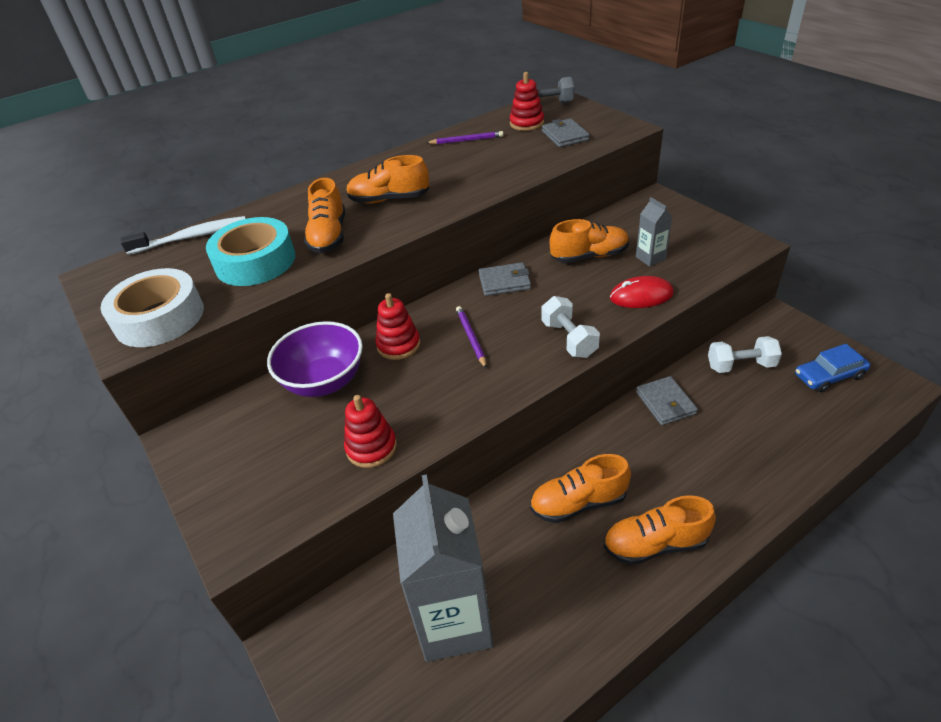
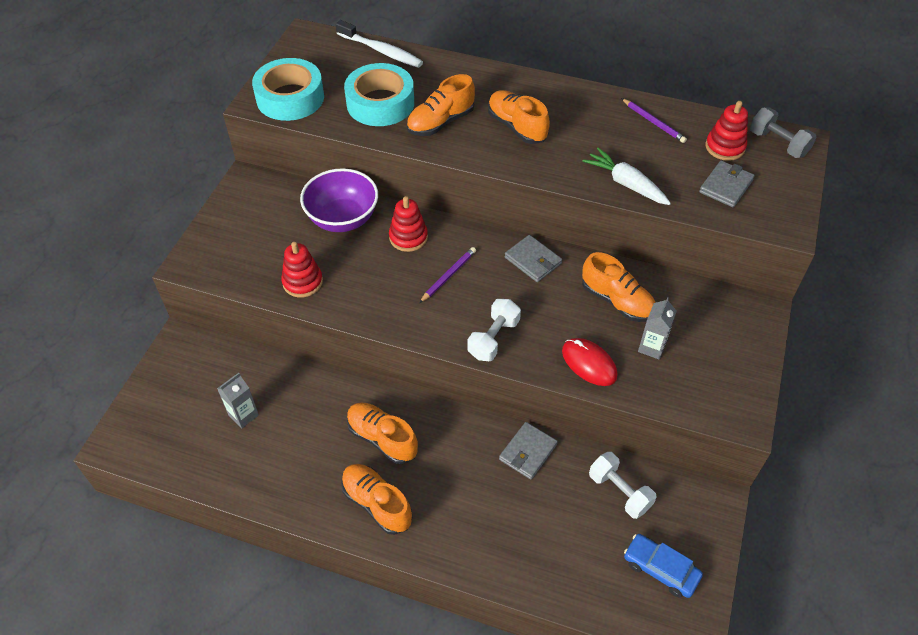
camera: 50 degrees right, 10 degrees up
white tape [100,268,204,347] -> turquoise tape [252,58,324,121]
grey carton [393,474,493,662] -> grey carton [217,373,259,428], size x0.44
none -> white carrot [582,148,671,205]

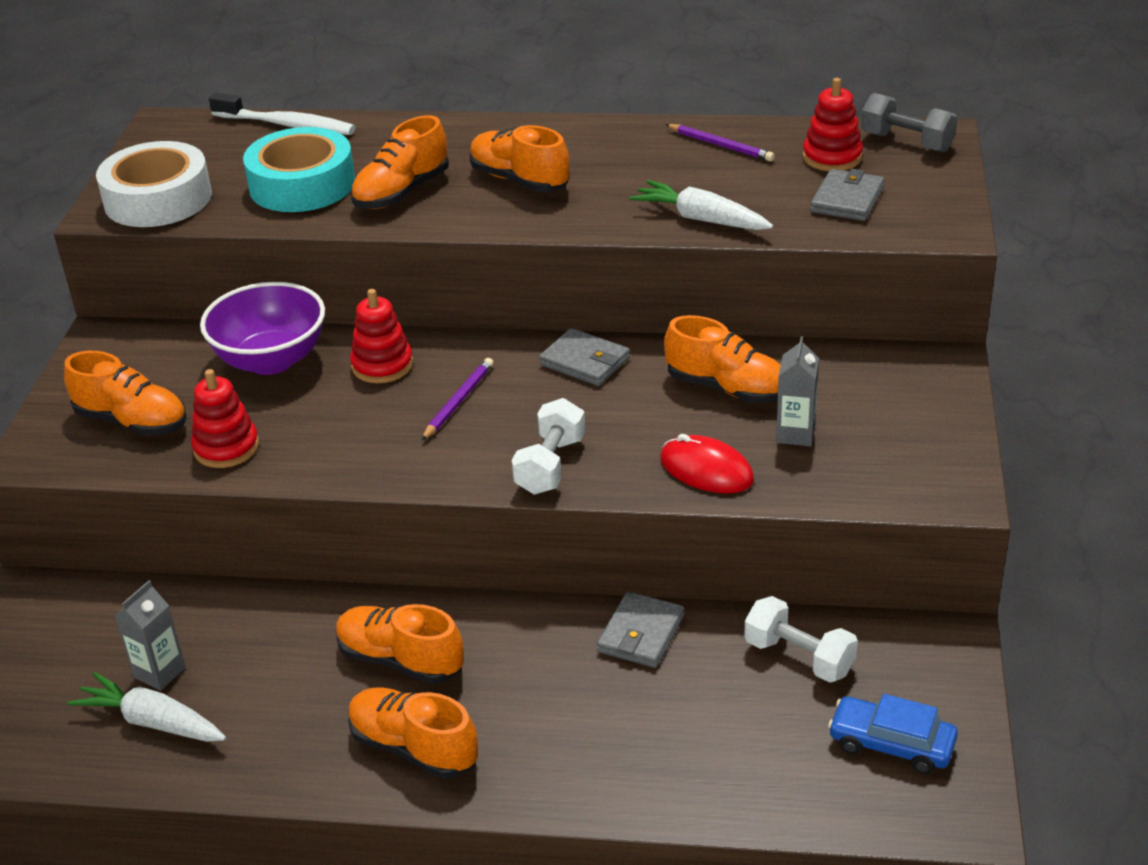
camera: 10 degrees left, 15 degrees down
turquoise tape [252,58,324,121] -> white tape [96,141,212,227]
none -> orange shoe [64,351,187,436]
none -> white carrot [67,672,226,742]

